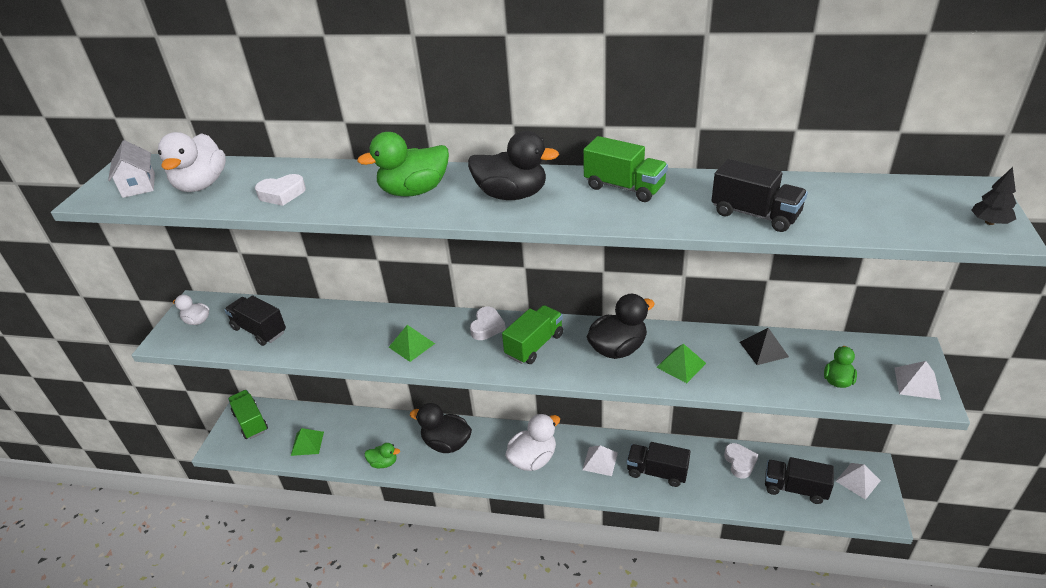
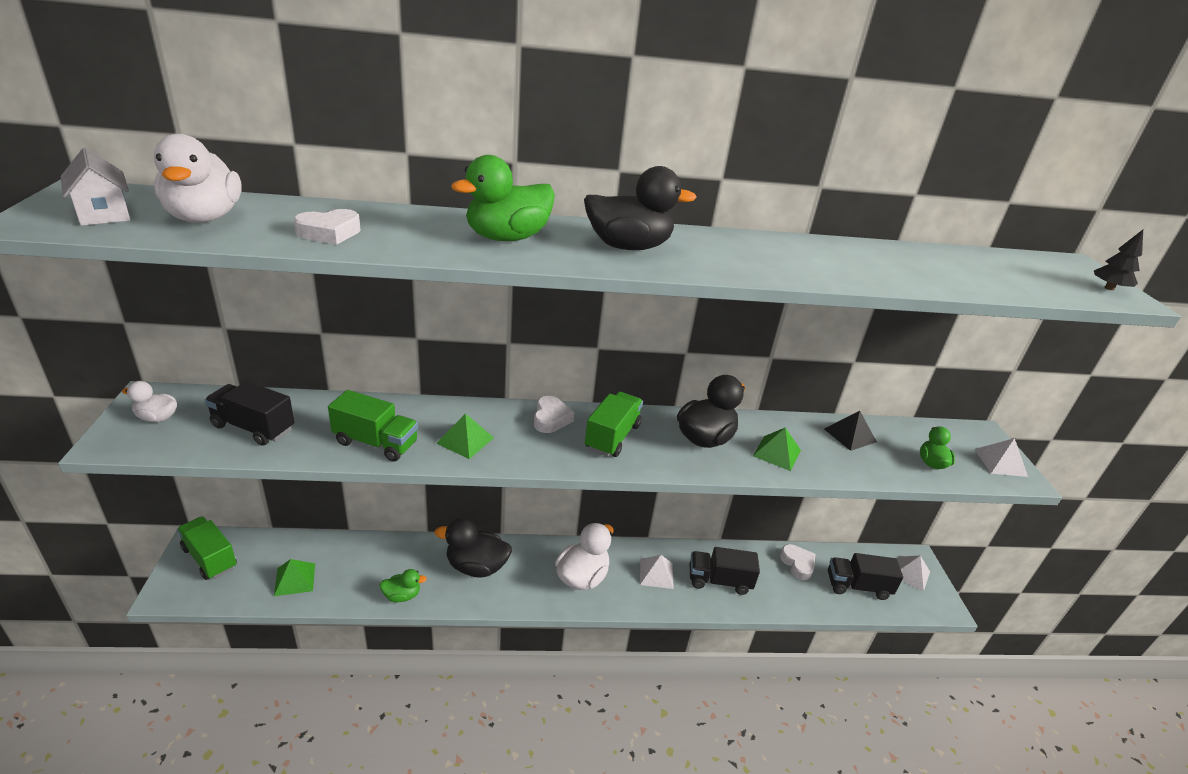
camera: 20 degrees left, 5 degrees down
green truck [583,136,668,202] -> green truck moved to [328,390,418,461]
black truck [711,159,808,232] -> none

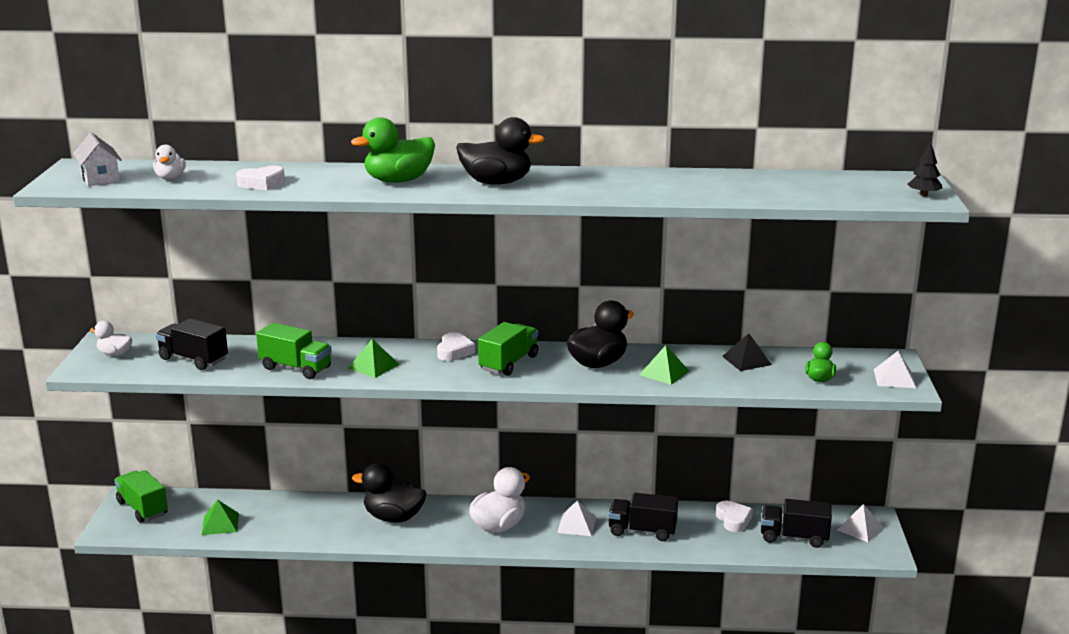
camera: 10 degrees right, 10 degrees down
white duck [154,134,242,223] -> white duck [153,145,186,180], size x0.56
green duck [379,569,427,602] -> none

